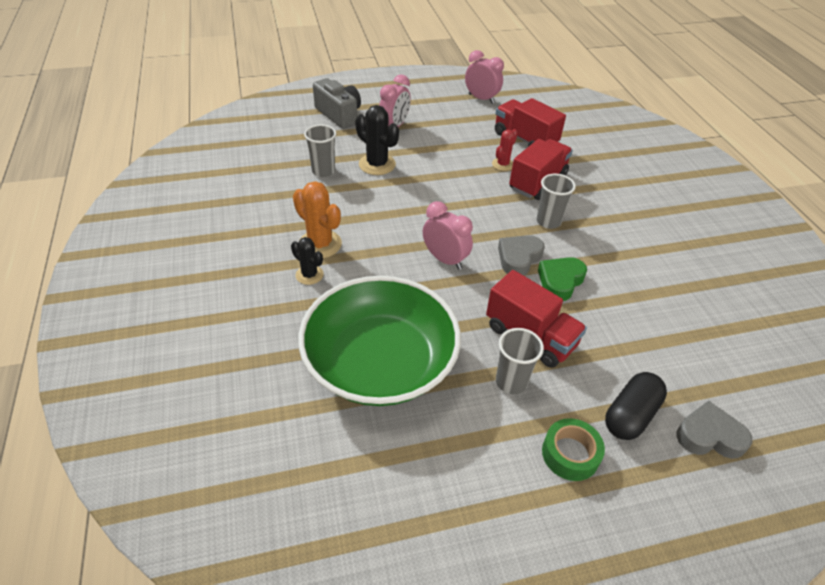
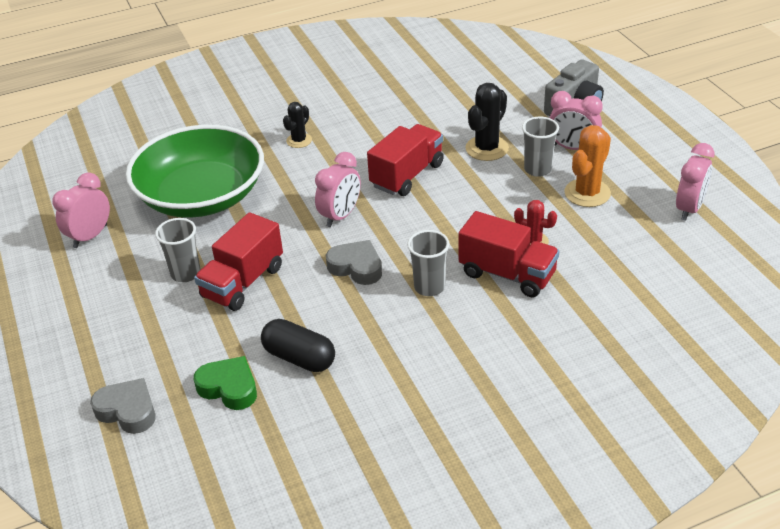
camera: 85 degrees right, 5 degrees down
orange cactus [293,181,342,258] -> orange cactus moved to [564,125,611,207]
grey cup [304,124,336,177] -> grey cup moved to [522,116,559,177]
red truck [495,98,566,147] -> red truck moved to [367,124,444,196]
green heart [538,257,587,301] -> green heart moved to [193,356,257,410]
green tape [542,418,605,481] -> none
black capsule [605,372,667,440] -> black capsule moved to [261,319,335,372]
grey heart [676,400,753,459] -> grey heart turned 60 degrees counterclockwise [90,378,156,434]
none -> pink clock [52,173,110,248]

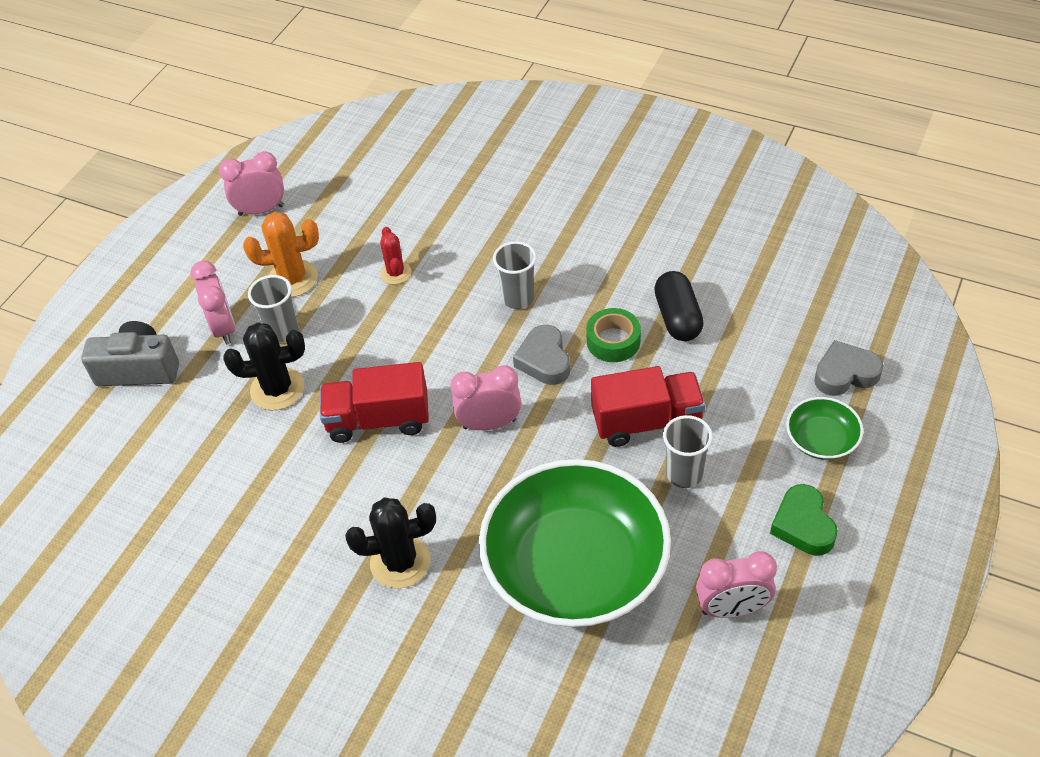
camera: 130 degrees left, 10 degrees up
grey heart [90,378,156,434] -> grey heart turned 90 degrees clockwise [814,340,883,396]
green heart [193,356,257,410] -> green heart moved to [770,484,838,556]
black cactus [283,102,312,148] -> black cactus [345,497,436,589], size x1.63
red truck [459,211,559,297] -> none
none -> green tape [586,308,641,362]
none -> green bowl [786,397,863,460]

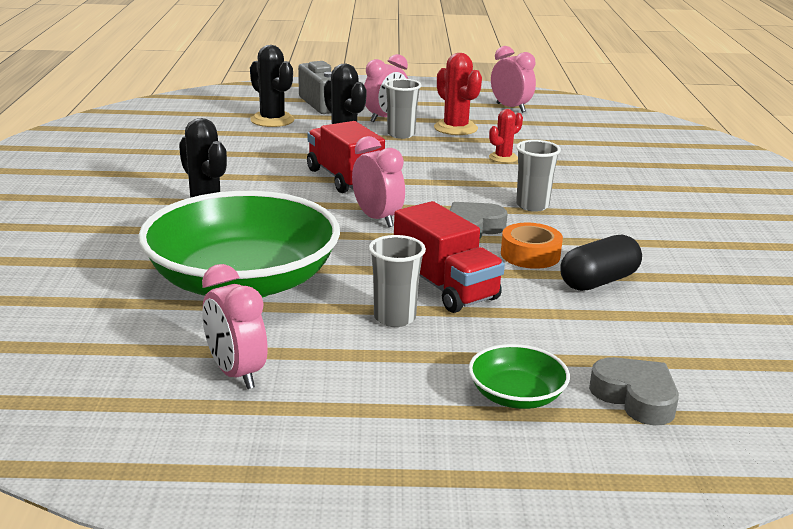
camera: 60 degrees right, 25 degrees down
orange cactus [243,212,319,297] -> red cactus [434,53,482,135]
green tape [586,308,641,362] -> orange tape [501,223,563,269]
green heart [770,484,838,556] -> none
none -> black cactus [250,45,295,127]

